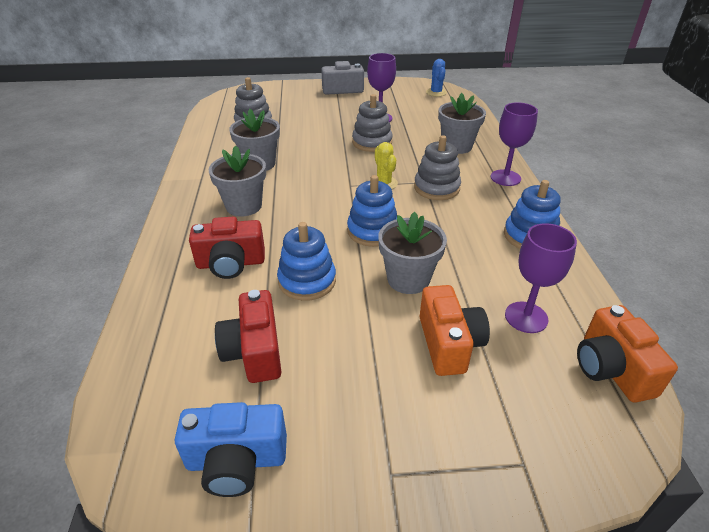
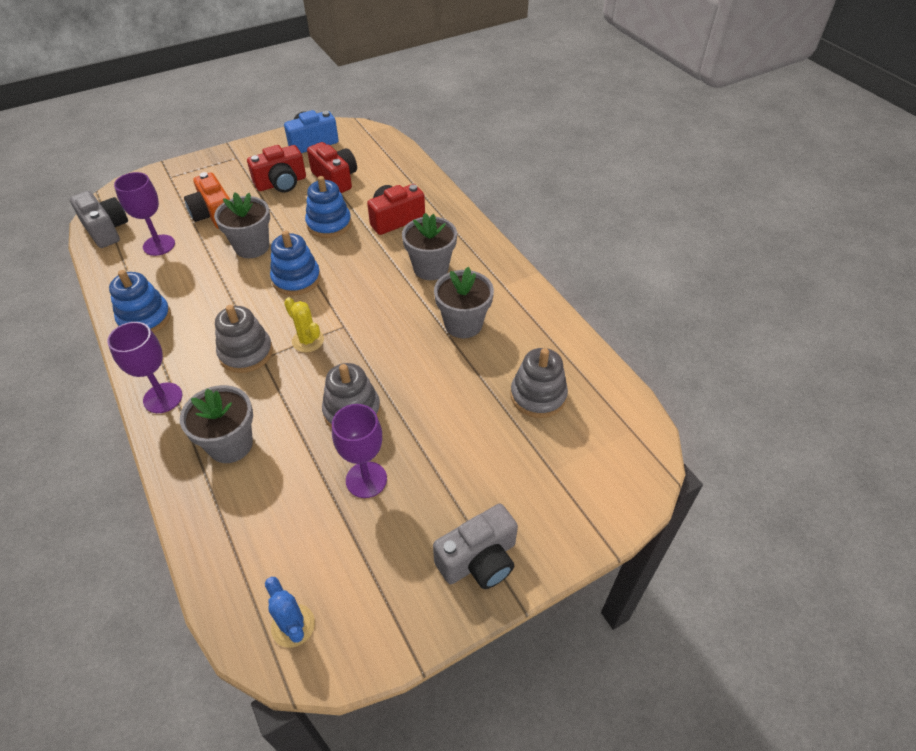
camera: 155 degrees right, 10 degrees up
orange camera [577,305,678,403] -> grey camera [70,191,128,248]
none -> red camera [247,145,306,193]

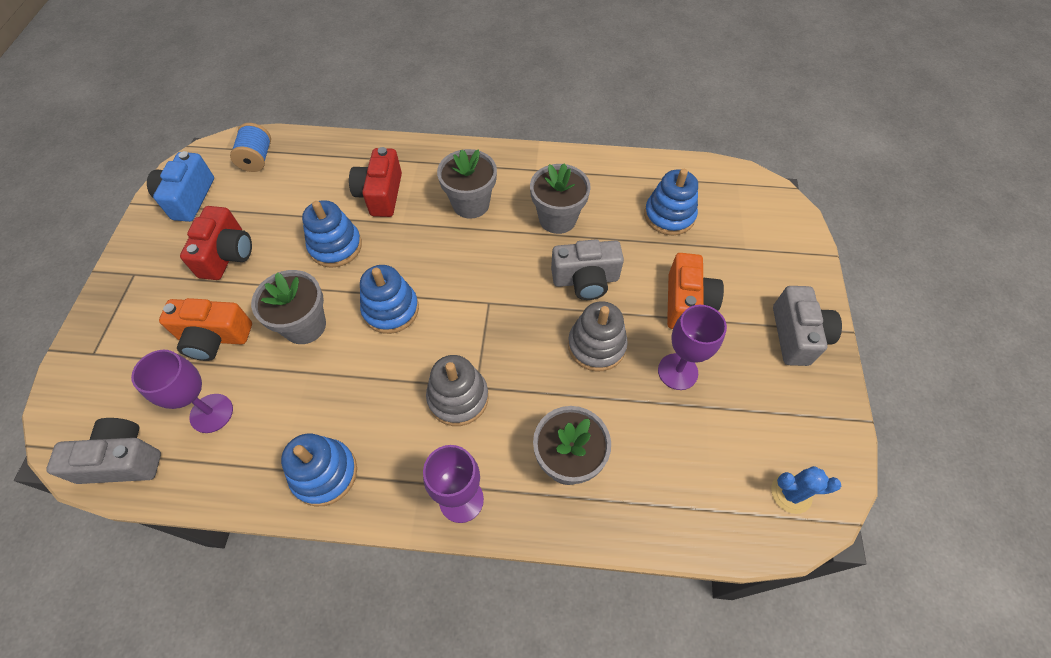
camera: 55 degrees left, 10 degrees up
yellow cactus [284,297,324,352] -> none
red camera [307,142,357,193] -> none
grey stacking toy [511,348,568,418] -> blue stacking toy [644,169,698,235]
none -> blue spool [230,123,271,172]
none -> grey camera [551,240,624,300]
none -> orange camera [667,253,724,329]

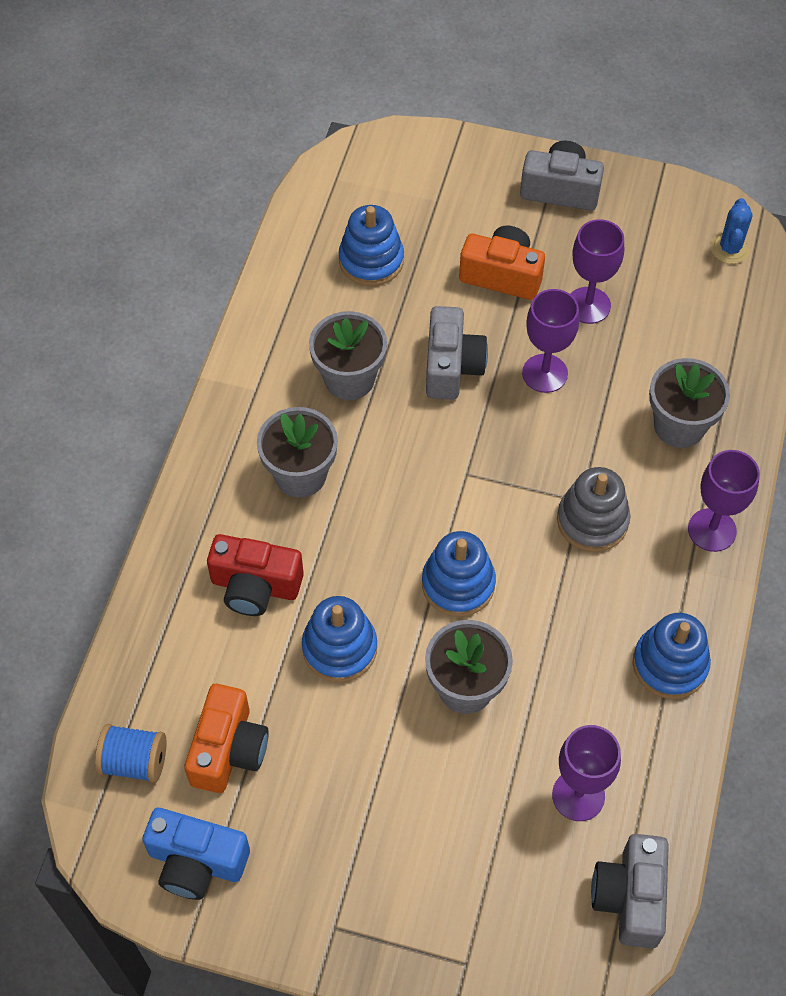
camera: 80 degrees left, 0 degrees up
orange camera [159,298,252,361] -> orange camera moved to [185,684,269,793]
red camera [180,206,252,280] -> none
grey stacking toy [568,301,628,371] -> purple goblet [522,289,579,393]

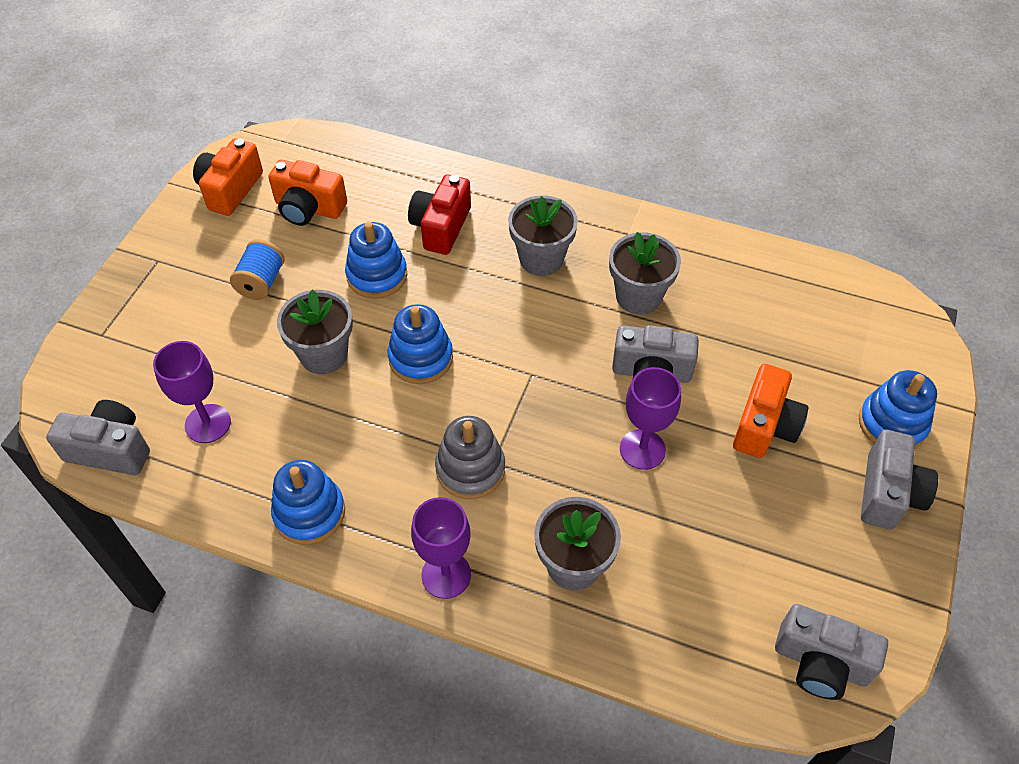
camera: 95 degrees right, 5 degrees down
blue spool [95,724,166,783] -> blue spool moved to [230,239,285,300]
blue camera [142,808,250,900] -> orange camera [193,138,263,216]
blue stacking toy [339,205,404,286] -> blue stacking toy moved to [859,370,937,449]
purple goblet [571,219,624,324] -> none
blue cactus [711,198,752,264] -> grey camera [775,604,888,700]

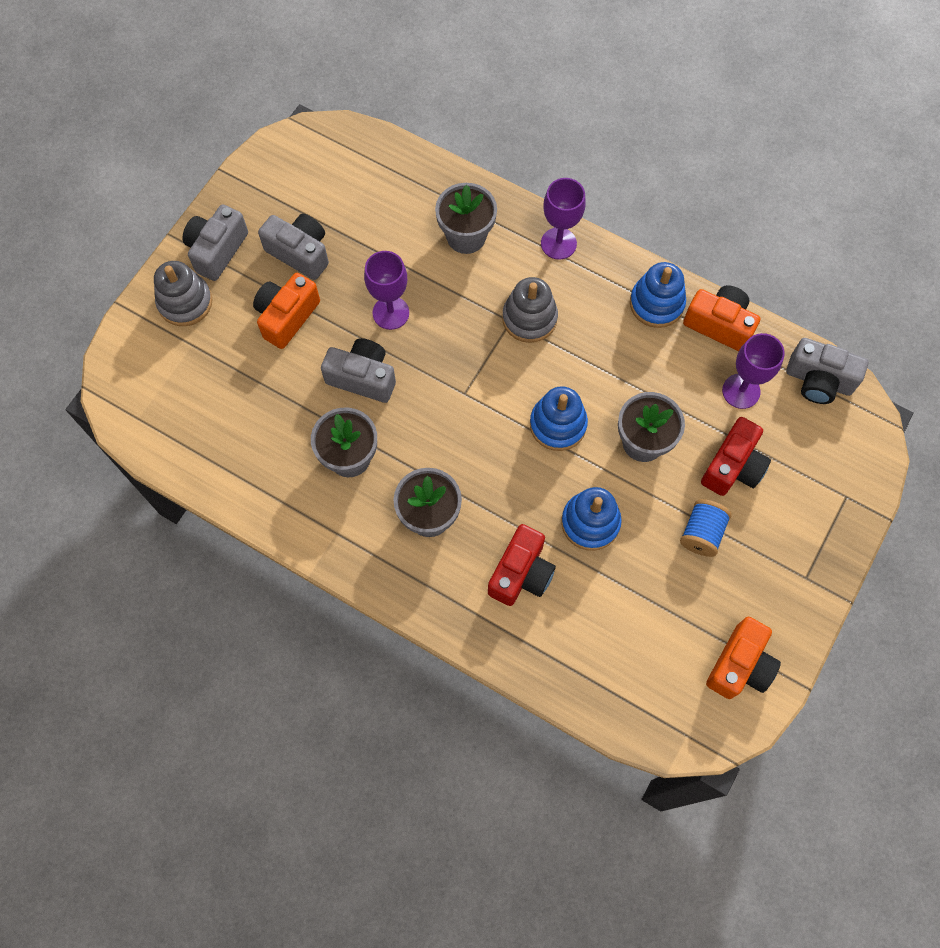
camera: 170 degrees left, 15 degrees up
orange camera [268,160,347,226] -> orange camera moved to [683,285,760,351]
grey camera [775,604,888,700] -> grey camera moved to [258,214,329,280]
blue stacking toy [859,370,937,449] -> grey stacking toy [154,261,213,326]
none -> red camera [701,417,771,496]

